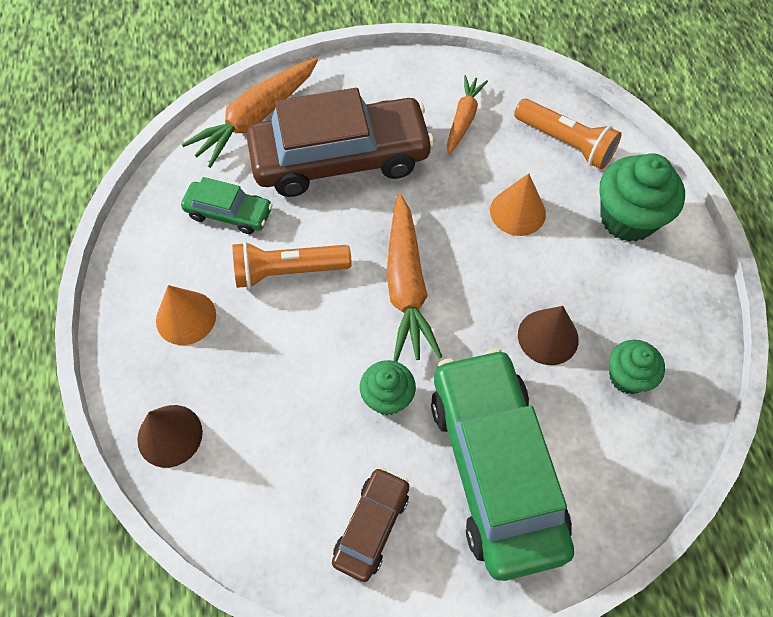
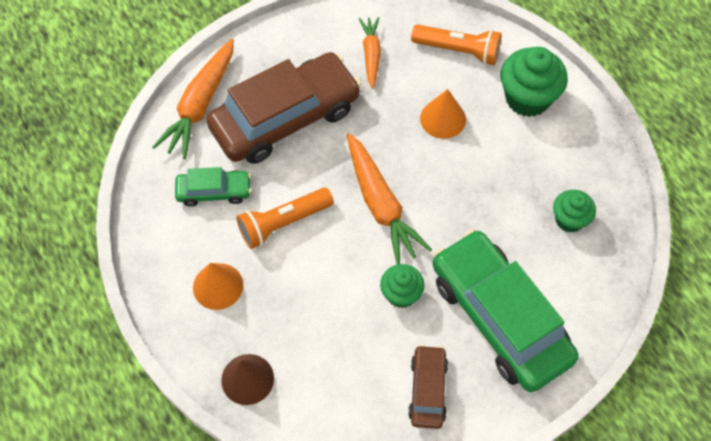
camera: 20 degrees left, 0 degrees up
brown cone [518,306,579,365] -> none

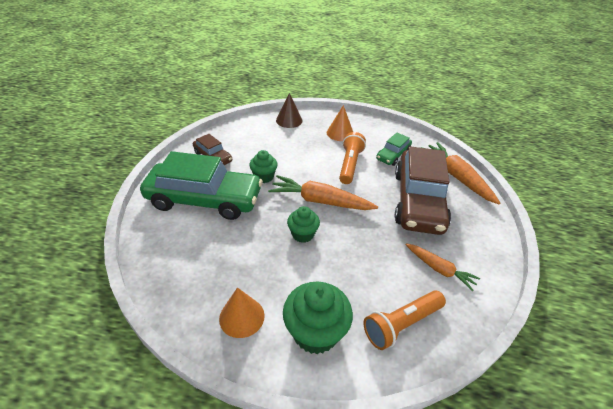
camera: 130 degrees right, 20 degrees down
orange cone [420,89,466,139] -> orange cone moved to [219,287,265,338]
green cupcake [553,190,596,233] -> green cupcake moved to [287,206,320,243]

